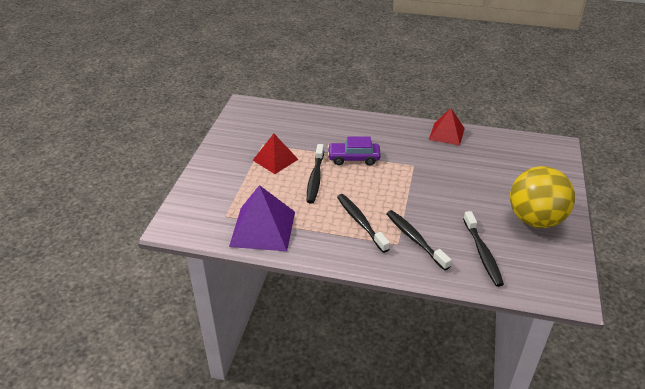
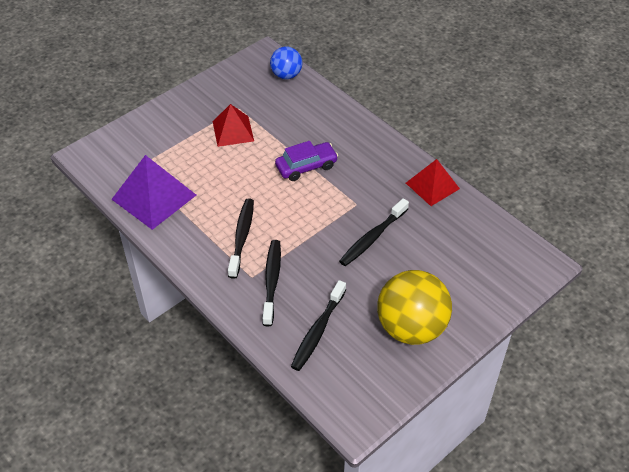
camera: 35 degrees right, 10 degrees up
black toothbrush [307,144,324,204] -> black toothbrush moved to [339,198,409,266]
purple car [328,136,381,165] -> purple car turned 120 degrees clockwise [275,141,338,181]
none -> blue ball [270,46,302,79]

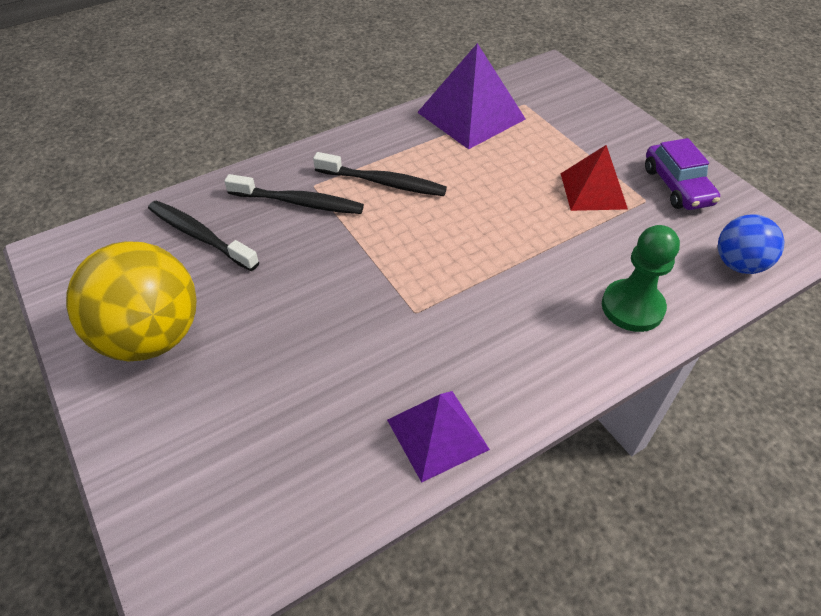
camera: 100 degrees right, 0 degrees up
purple car [275,141,338,181] -> purple car moved to [645,138,720,210]
black toothbrush [339,198,409,266] -> none
red pyramid [406,159,460,206] -> purple pyramid [387,391,490,483]
none -> green pawn [602,225,680,332]

